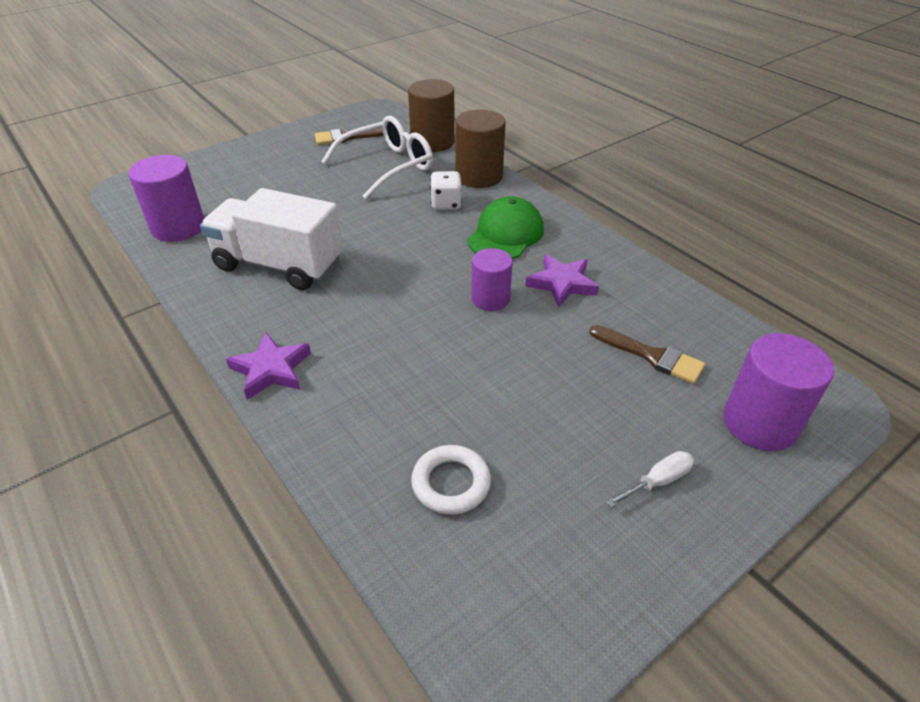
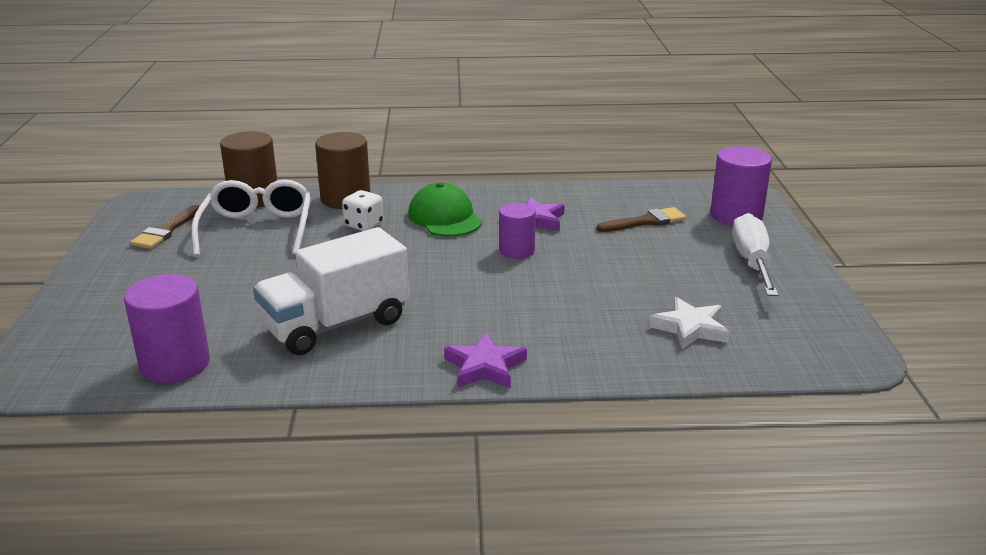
camera: 55 degrees left, 15 degrees down
white ring [411,445,491,515] -> white star [649,297,729,349]
white screwdriver [606,451,694,508] -> white screwdriver [732,213,778,296], size x1.96

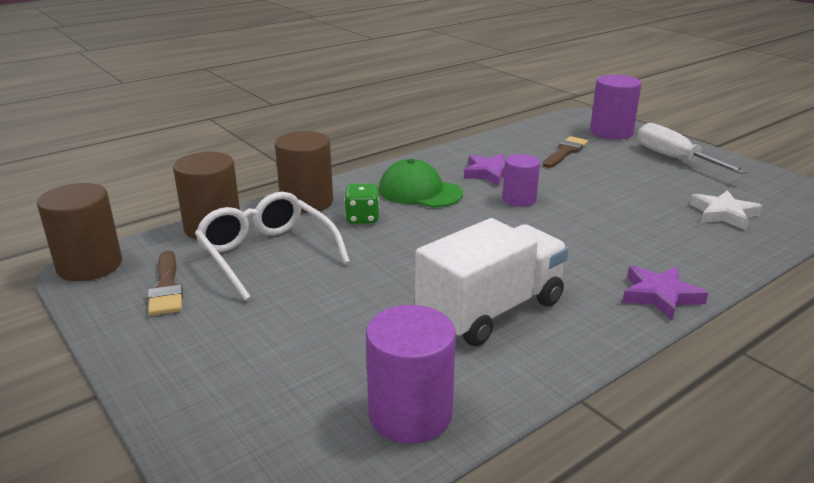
camera: 35 degrees left, 0 degrees up
white truck [253,227,409,355] -> white truck turned 150 degrees counterclockwise [415,218,569,346]
white dice [342,190,383,231] -> green dice [344,183,379,224]
none -> brown cylinder [37,183,122,281]

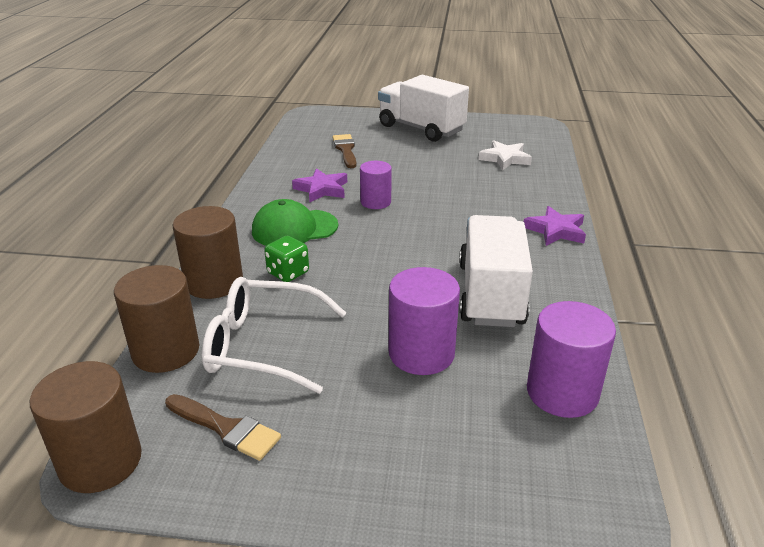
camera: 45 degrees left, 5 degrees up
purple cylinder [590,74,642,140] -> purple cylinder moved to [389,267,460,375]
white screwdriver [637,123,748,174] -> white truck [378,75,469,142]

